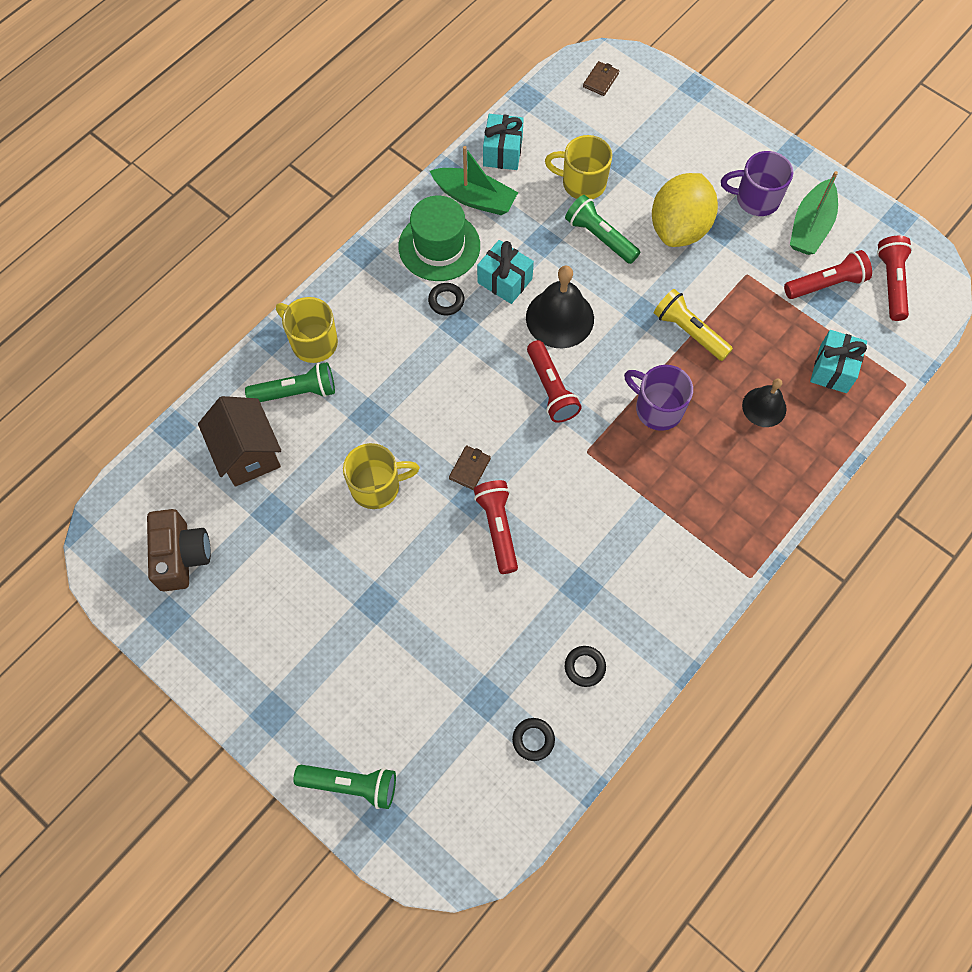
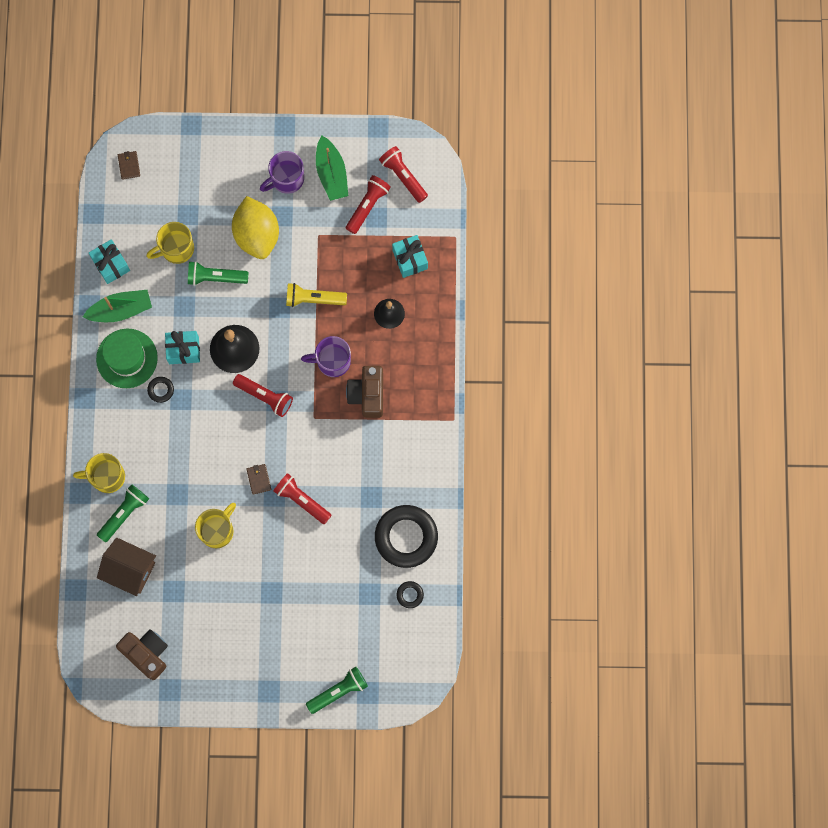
camera: 40 degrees left, 10 degrees up
black ring [565,646,606,687] -> black ring [375,505,438,568], size x2.34
none -> brown camera [346,366,383,418]

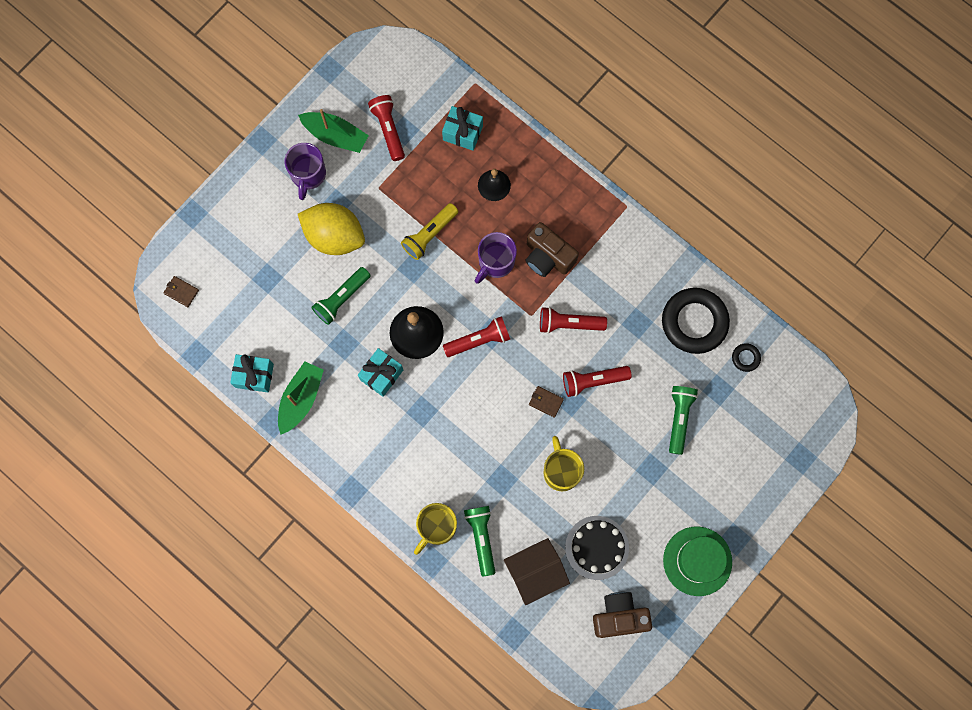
camera: 50 degrees left, 0 degrees up
green hat [96,329,158,388] -> green hat moved to [663,527,732,596]
yellow mug [146,222,194,264] -> none
black ring [147,377,174,403] -> none
green flashlight [306,667,368,714] -> green flashlight moved to [669,386,698,455]
red flashlight [379,146,428,203] -> red flashlight moved to [540,307,607,334]
none -> black cake [565,516,629,580]

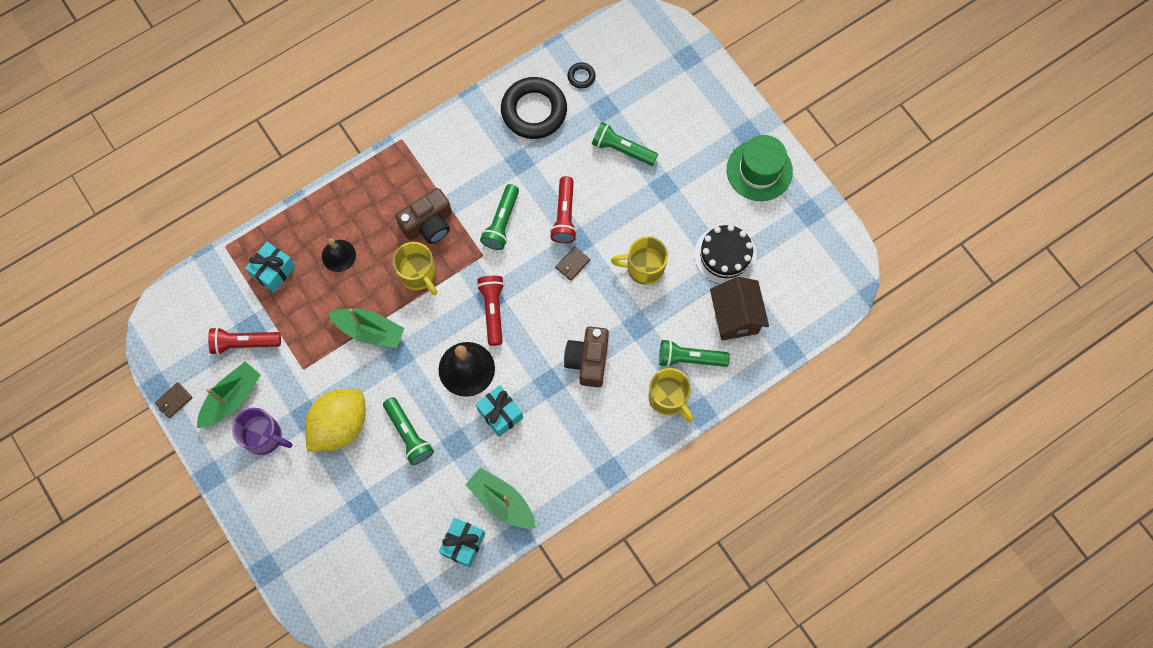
camera: 75 degrees left, 5 degrees down
brown wallet [163,276,199,307] -> brown wallet moved to [155,382,193,419]
yellow flashlight [401,203,458,260] -> green boat [328,309,405,348]
purple mug [475,232,517,284] -> yellow mug [393,242,437,295]
red flashlight [540,307,607,334] -> green flashlight [480,184,519,250]
brown camera [593,592,652,638] -> brown camera moved to [564,327,609,387]

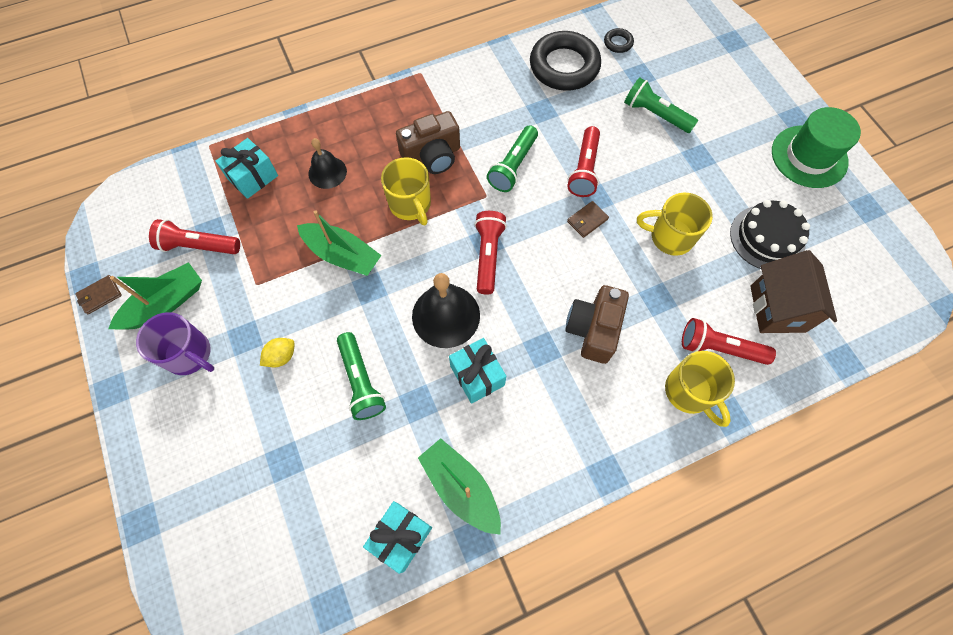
camera: 10 degrees right, 5 degrees down
yellow lemon [305,389,366,452] -> yellow lemon [260,338,295,368], size x0.41
green flashlight [659,340,730,367] -> red flashlight [682,318,776,365]

